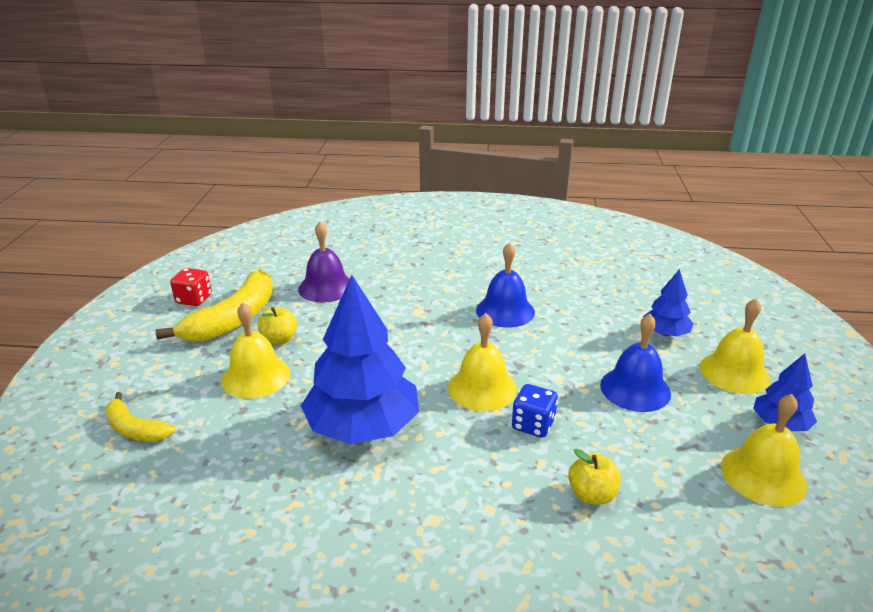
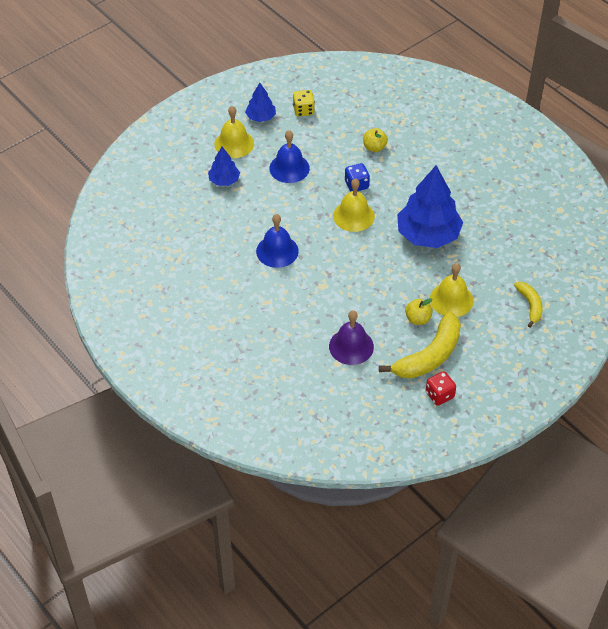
camera: 135 degrees left, 20 degrees up
yellow banana [156,269,273,342] -> yellow banana turned 150 degrees clockwise [379,311,461,379]
yellow bell [721,394,807,507] -> yellow dice [293,90,315,117]

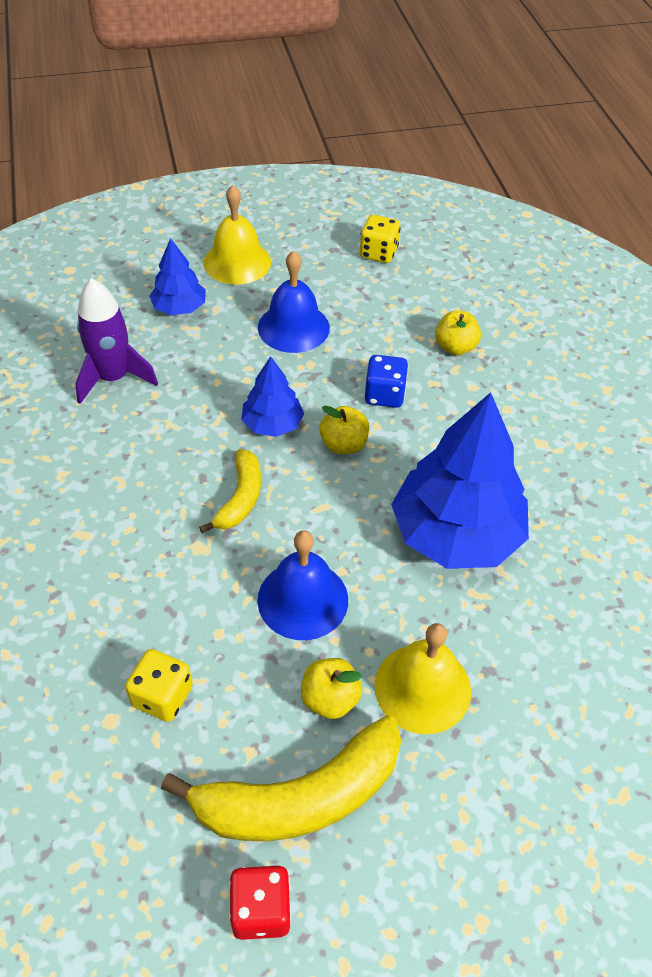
camera: 25 degrees right, 0 degrees up
blue tree [245,83,276,122] -> blue tree moved to [241,356,304,437]
blue bell [256,214,299,268] -> blue bell moved to [257,530,348,640]
purple bell [329,310,374,365] -> yellow dice [125,649,193,722]
yellow bell [333,178,375,232] -> yellow apple [320,406,369,454]
yellow banana [514,282,543,328] -> yellow banana moved to [199,449,261,533]
none -> purple rocket [75,278,158,404]

